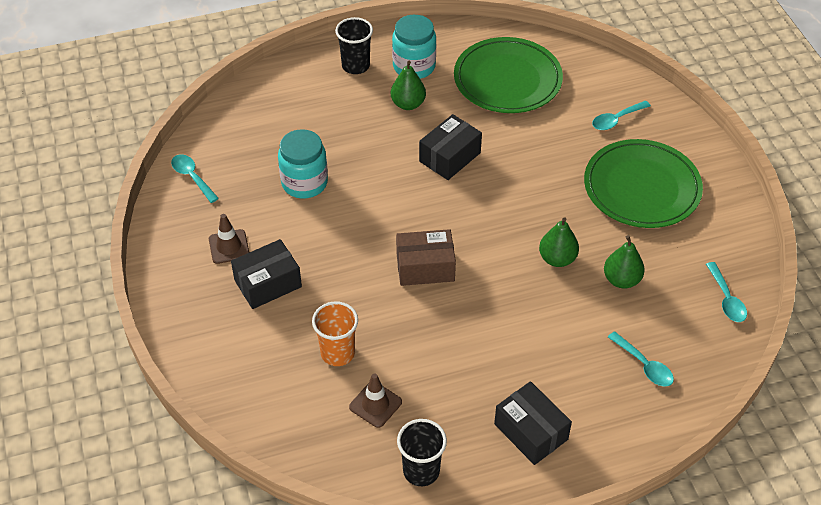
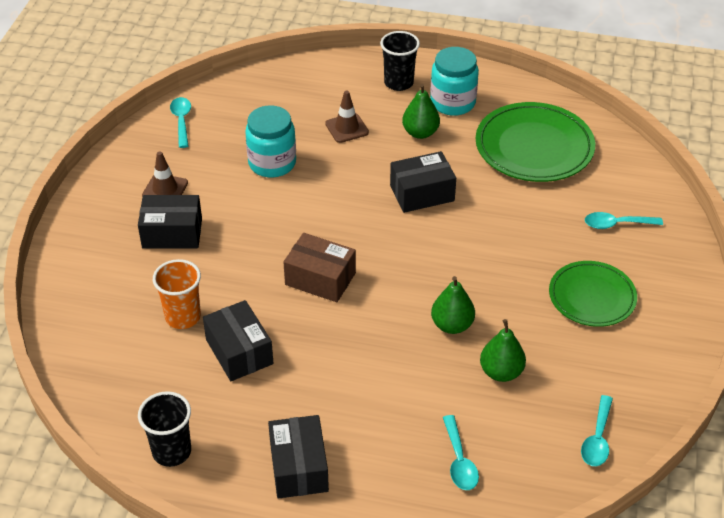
camera: 30 degrees right, 5 degrees down
brown traffic cone [349,373,402,428] -> brown traffic cone moved to [325,91,369,143]
green plate [584,139,703,228] -> green plate [549,261,637,327], size x0.65
none -> black box [203,300,273,381]

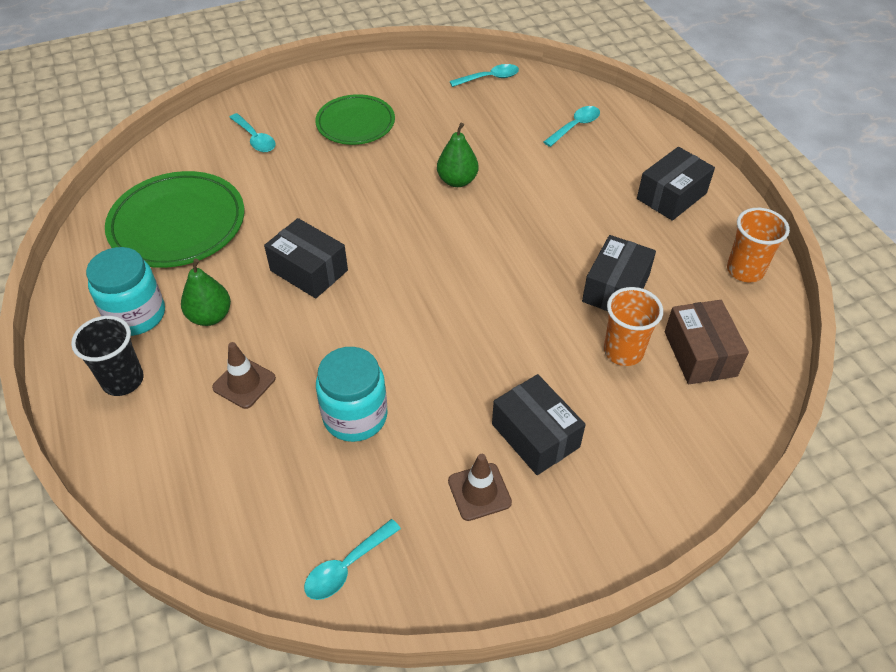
camera: 125 degrees left, 5 degrees up
black cup [138,391,191,467] -> orange cup [727,208,790,282]
brown box [283,233,356,302] -> brown box moved to [665,300,749,384]
green pear [480,319,526,382] -> none

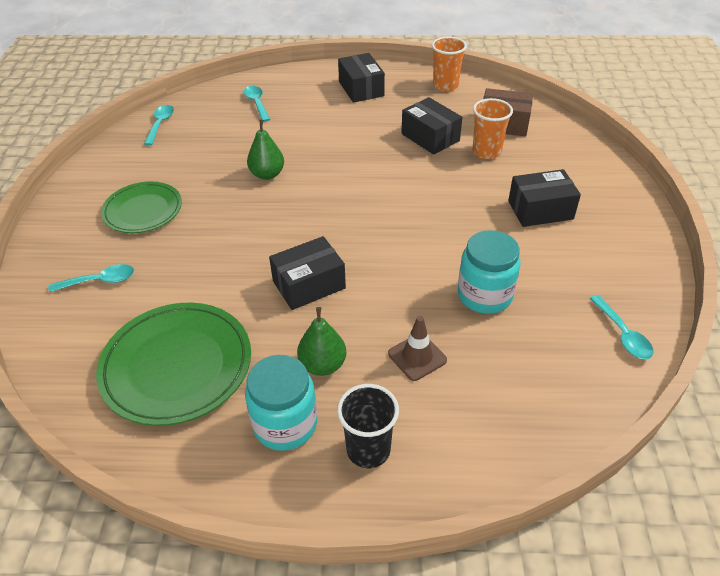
camera: 65 degrees left, 5 degrees down
brown traffic cone [448,454,512,521] -> none

